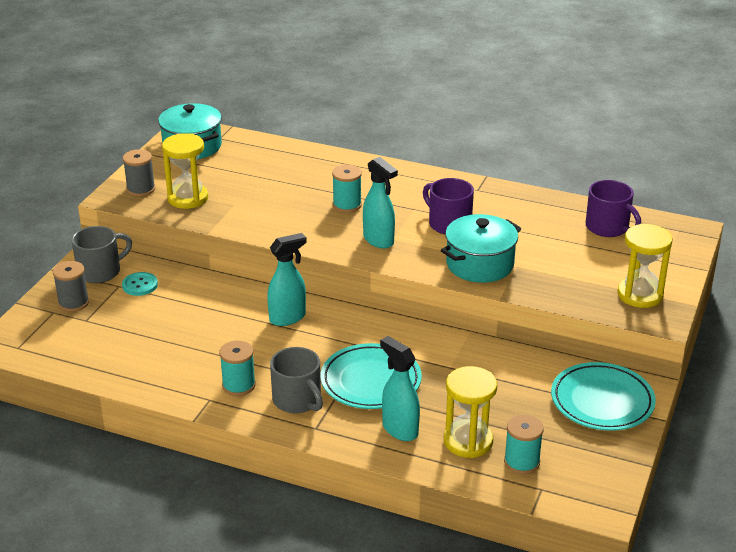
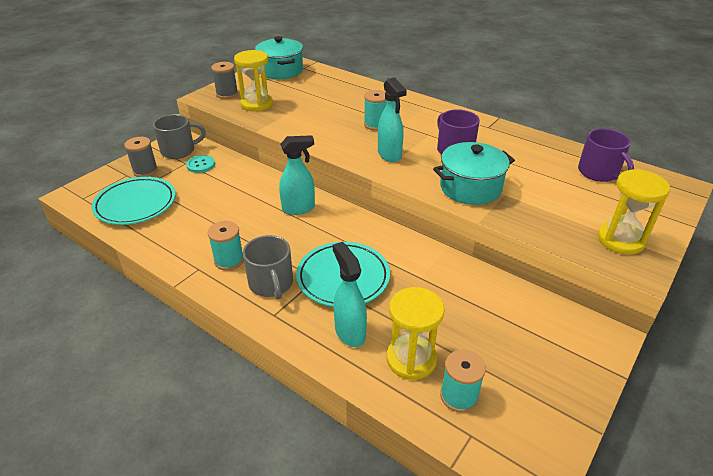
camera: 15 degrees right, 5 degrees up
turquoise plate [551,362,656,431] -> turquoise plate moved to [92,177,176,225]

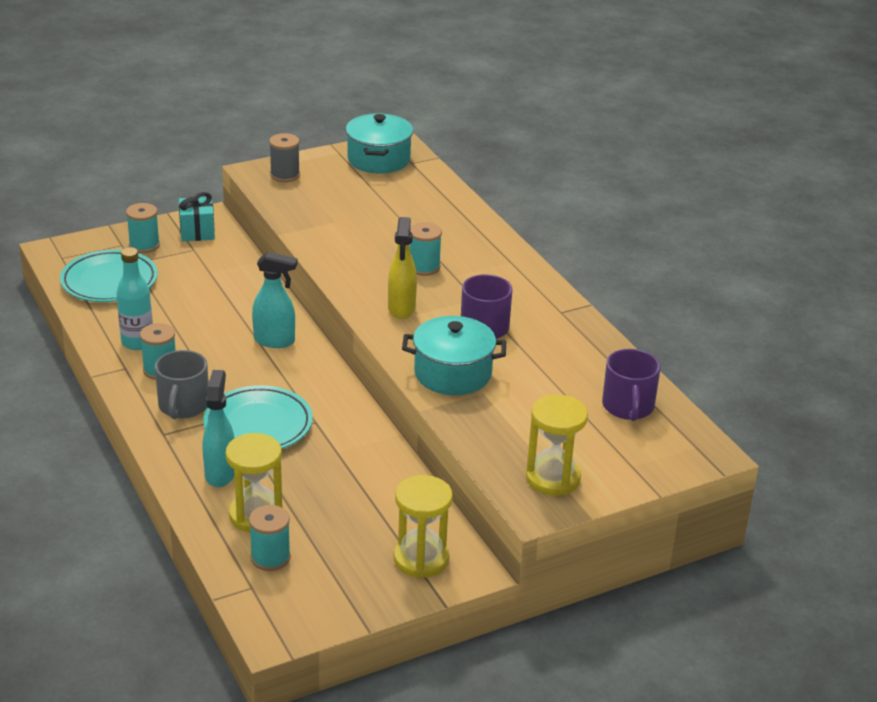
camera: 25 degrees right, 5 degrees down
grey spool [124,137,158,177] -> turquoise spool [126,203,160,253]
grey mug [153,114,206,159] -> turquoise gift [179,192,215,241]
turquoise button [186,155,215,173] -> none
yellow hourglass [234,50,273,111] -> yellow hourglass moved to [394,475,453,578]
turquoise spray bottle [378,78,407,162] -> yellow spray bottle [388,217,417,319]
none -> turquoise bottle [116,247,153,350]

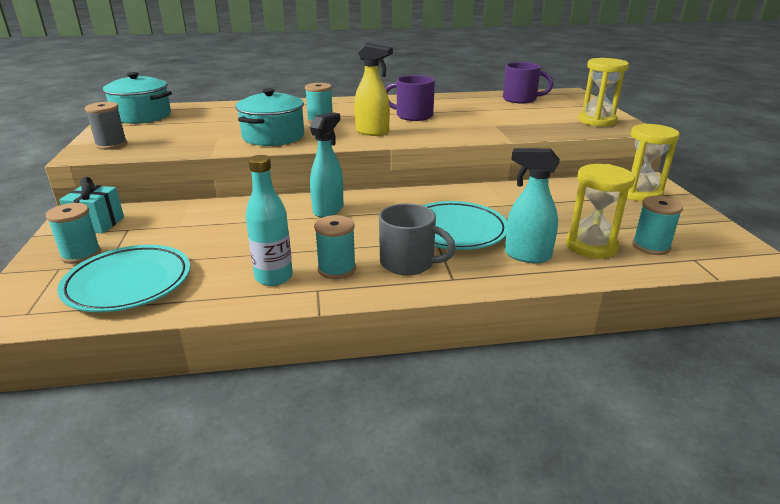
camera: 70 degrees left, 5 degrees down
turquoise pot [402,316,506,395] -> turquoise pot moved to [235,88,304,146]

